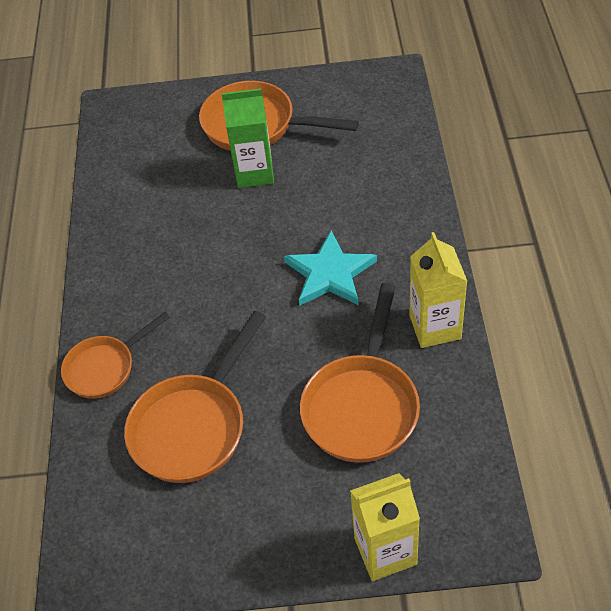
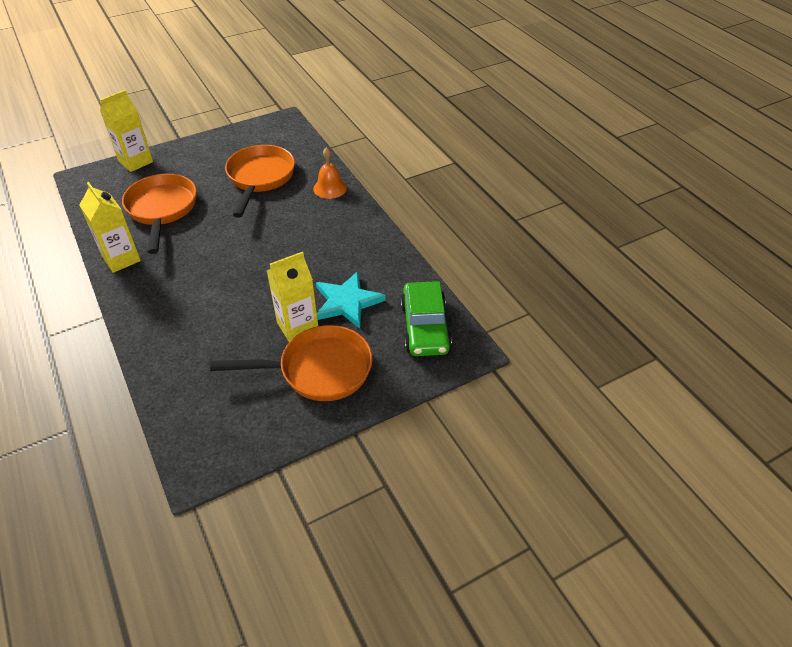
camera: 150 degrees right, 5 degrees down
orange pan [61,312,170,399] -> orange bell [313,147,347,199]
green carton [222,88,274,188] -> yellow carton [267,252,318,342]
turquoise star [284,231,377,306] -> turquoise star moved to [316,271,386,329]
none -> green car [401,281,452,356]

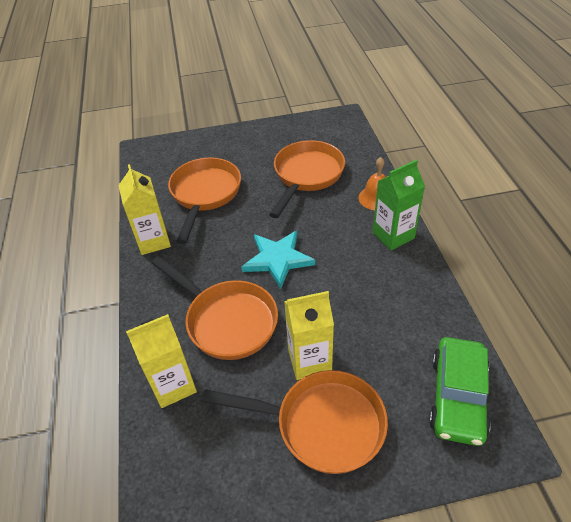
camera: 20 degrees right, 0 degrees up
yellow carton [100,90,153,172] -> yellow carton moved to [126,314,197,408]
turquoise star [316,271,386,329] -> turquoise star moved to [242,231,315,289]
none -> orange pan [152,256,278,360]
none -> green carton [373,160,425,250]

